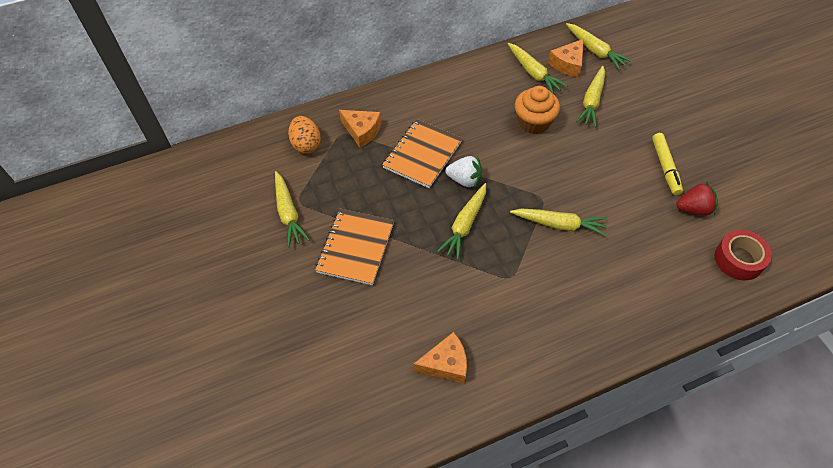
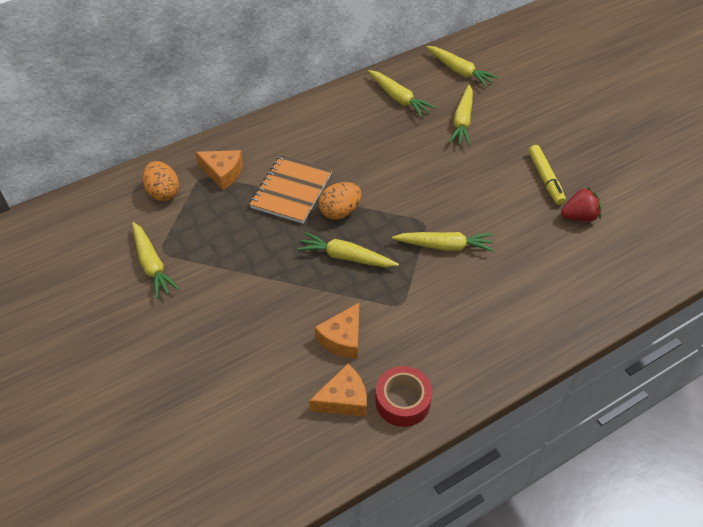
camera: 10 degrees left, 5 degrees down
orange notebook [315,209,394,285] -> none
yellow carrot [437,183,486,260] -> yellow carrot turned 90 degrees clockwise [297,232,399,267]
white strawberry [445,156,482,188] -> orange egg [318,182,361,220]
orange cupcake [515,86,560,134] -> none
orange cheese [548,39,584,77] -> orange cheese moved to [315,303,359,359]
red tape [715,230,772,280] -> red tape moved to [375,366,432,427]

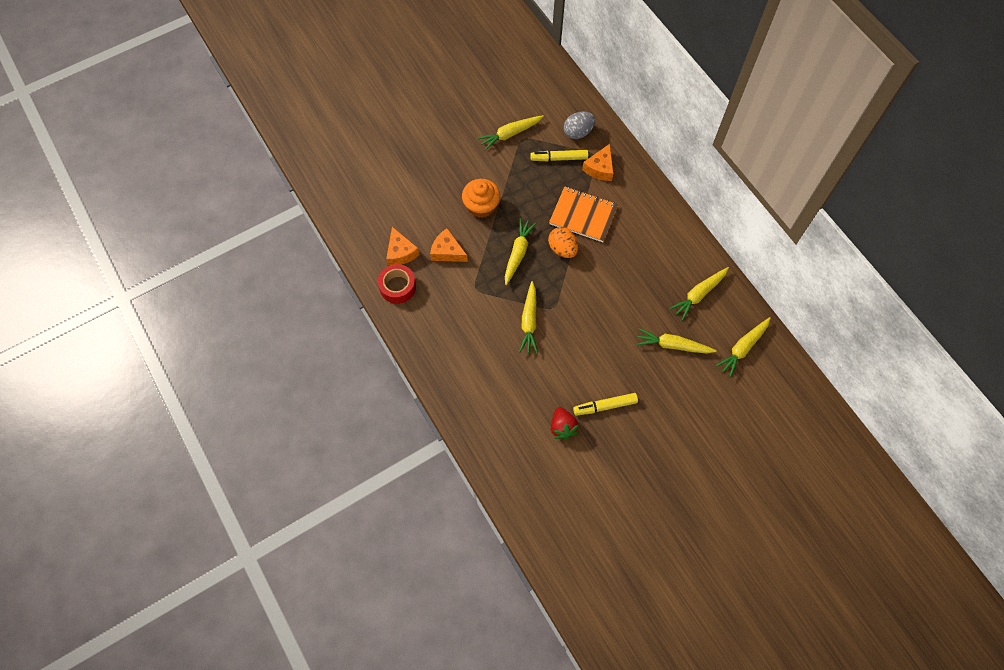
camera: 90 degrees right, 15 degrees up
orange egg [143,161,179,201] -> grey egg [564,111,595,139]
none -> orange cupcake [462,179,500,218]
none -> yellow marker [530,150,588,161]

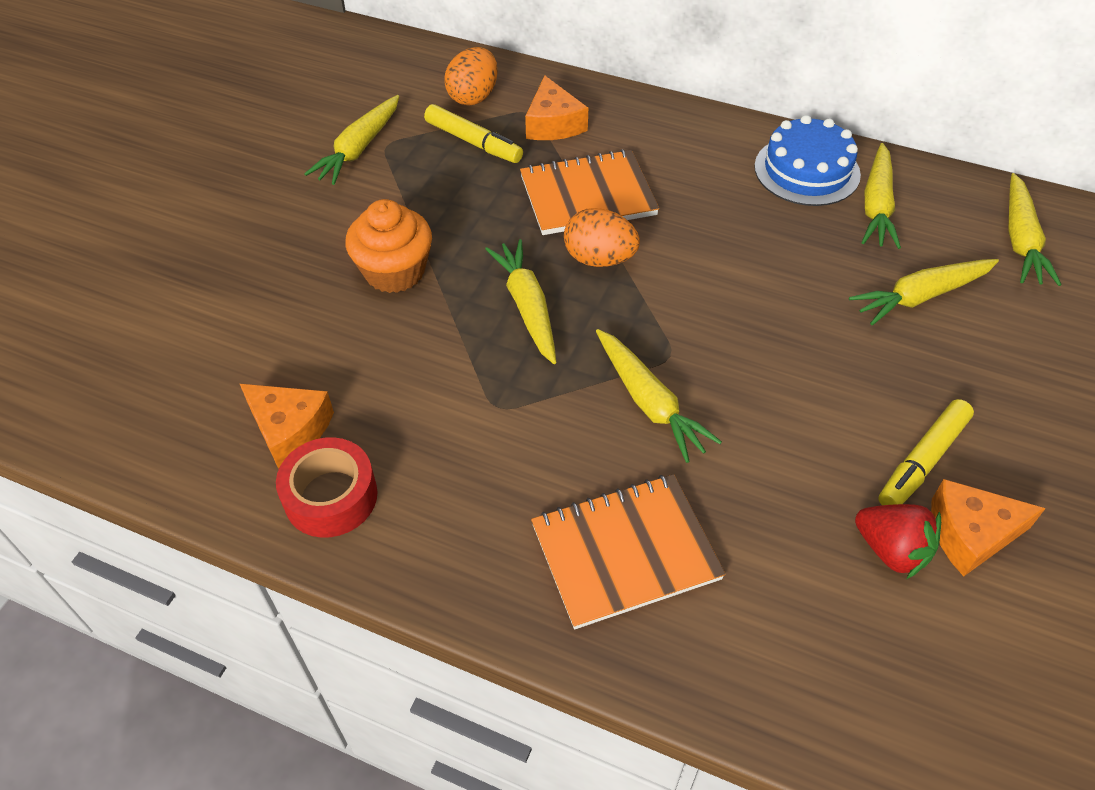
camera: 35 degrees left, 15 degrees down
orange cheese [430,228,468,262] -> orange cheese moved to [931,479,1046,576]
yellow marker [530,150,588,161] -> yellow marker turned 105 degrees counterclockwise [424,104,523,163]
grey egg [564,111,595,139] -> orange egg [445,47,498,106]
none -> orange notebook [531,474,726,629]
none -> blue cake [754,115,861,206]

